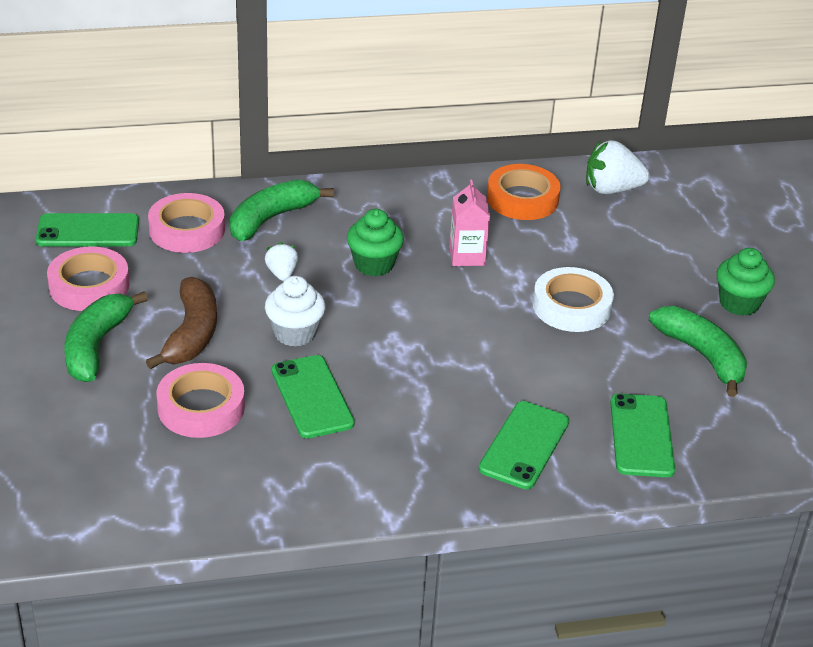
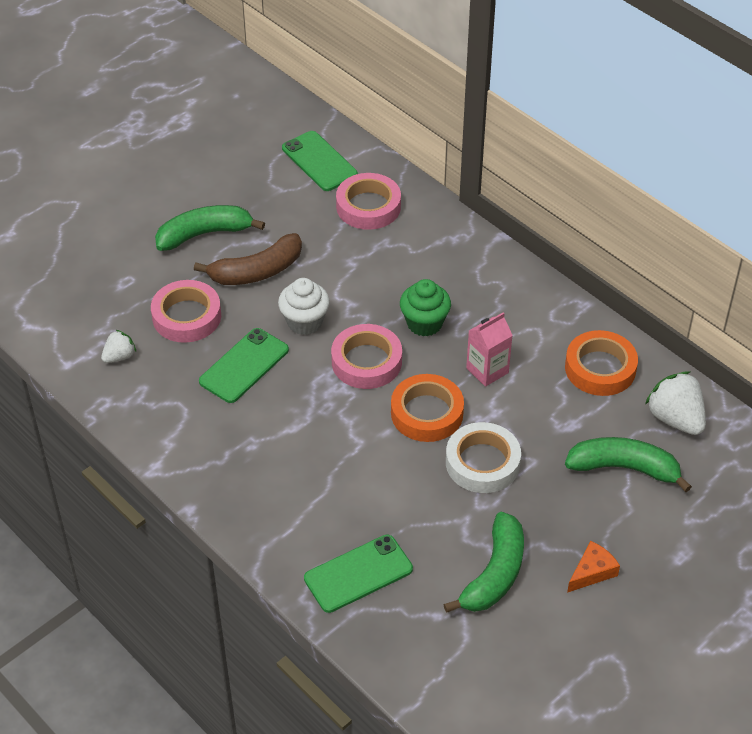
camera: 60 degrees right, 10 degrees up
pink tape [47,247,130,311] -> pink tape moved to [331,324,402,389]
green banana [230,180,334,241] -> green banana moved to [565,437,692,492]
white strawberry [265,242,298,281] -> white strawberry moved to [101,330,136,363]
green phone [479,401,569,489] -> none
green cupcake [717,248,775,316] -> orange cheese [567,541,620,593]
none -> orange tape [391,374,464,442]

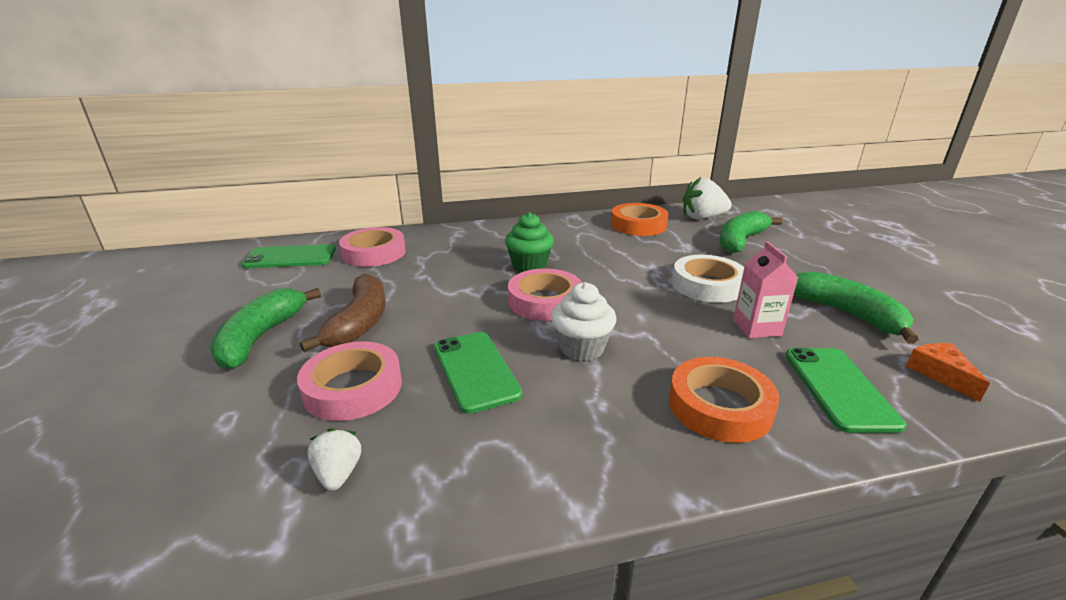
camera: 60 degrees left, 20 degrees down
white cupcake [278,278,330,335] -> white cupcake moved to [551,282,616,361]
orange tape [391,374,464,442] -> orange tape moved to [669,357,780,443]
pink carton [466,312,513,387] -> pink carton moved to [733,241,799,338]
orange cheese [567,541,620,593] -> orange cheese moved to [906,343,990,402]

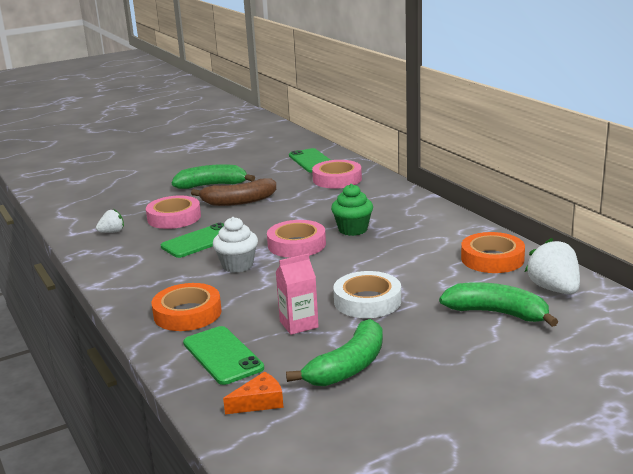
camera: 75 degrees right, 5 degrees down
green phone [785,348,906,433] -> green phone turned 75 degrees clockwise [183,326,264,385]

